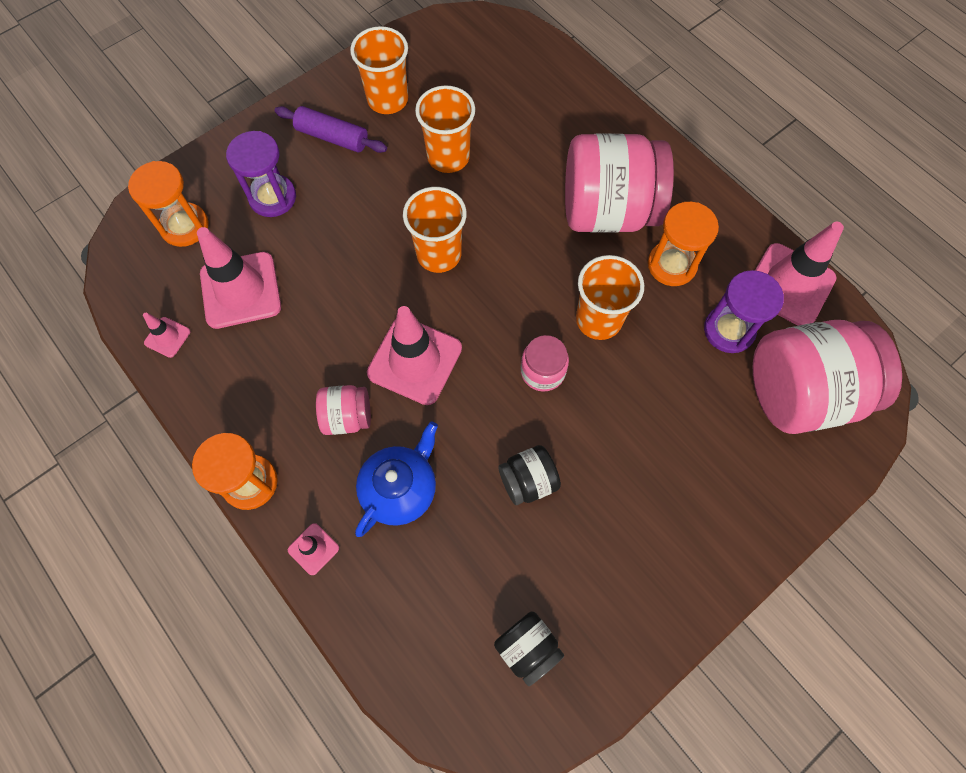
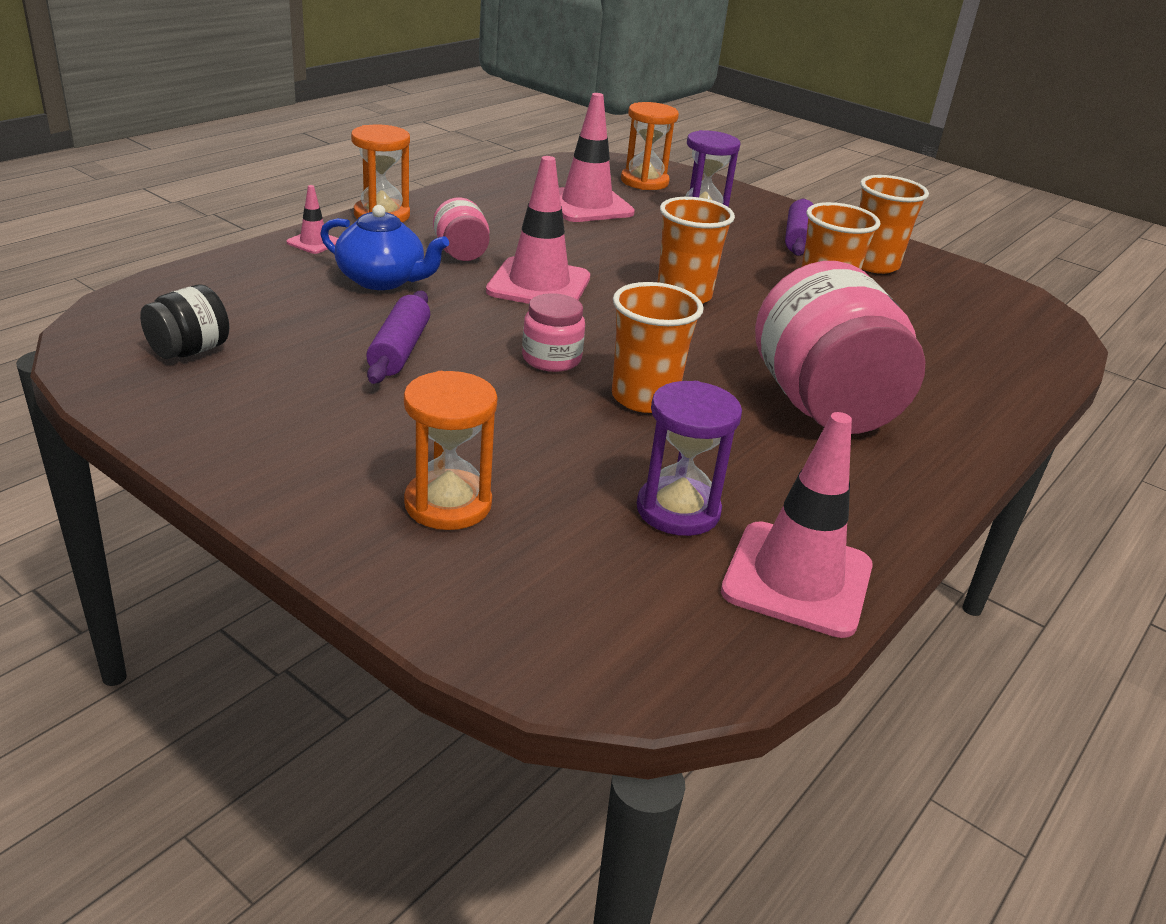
camera: 75 degrees right, 35 degrees down
pink traffic cone [143,313,190,358] -> none
black jar [498,445,561,505] -> purple rolling pin [366,291,430,384]
orange hourglass [648,202,719,286] -> orange hourglass moved to [404,371,498,530]
pink jar [753,320,902,434] -> none

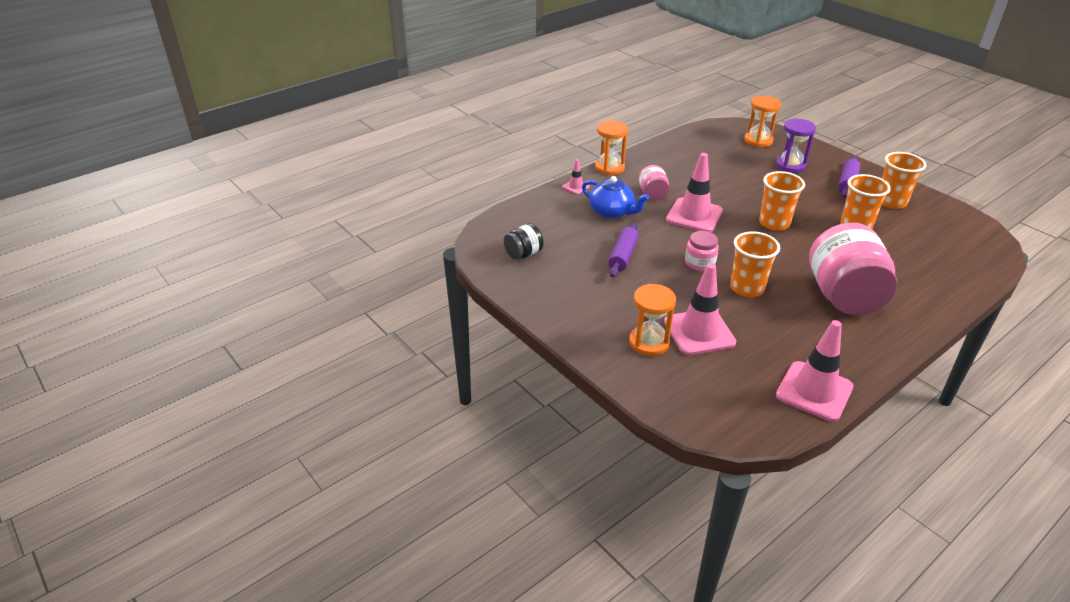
camera: 15 degrees right, 5 degrees up
pink traffic cone [559,93,635,222] -> pink traffic cone moved to [664,263,736,355]
purple hourglass [637,381,742,536] -> none

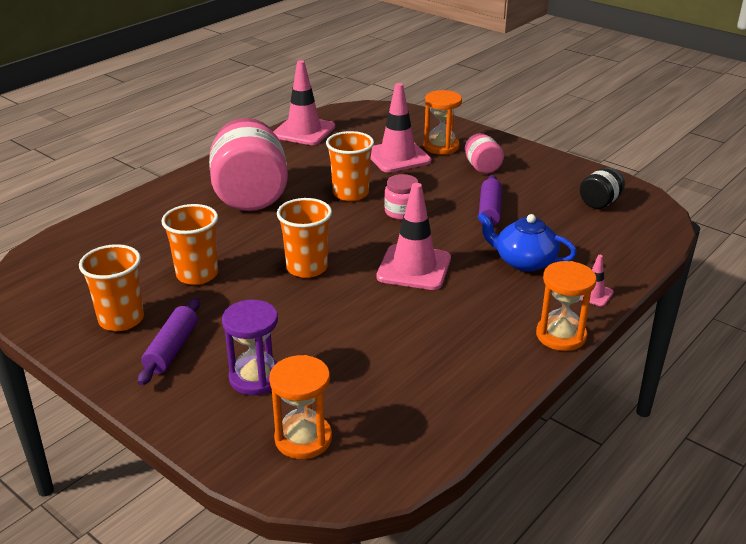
camera: 170 degrees right, 5 degrees down
pink jar [639,165,669,200] -> pink jar moved to [465,133,504,174]

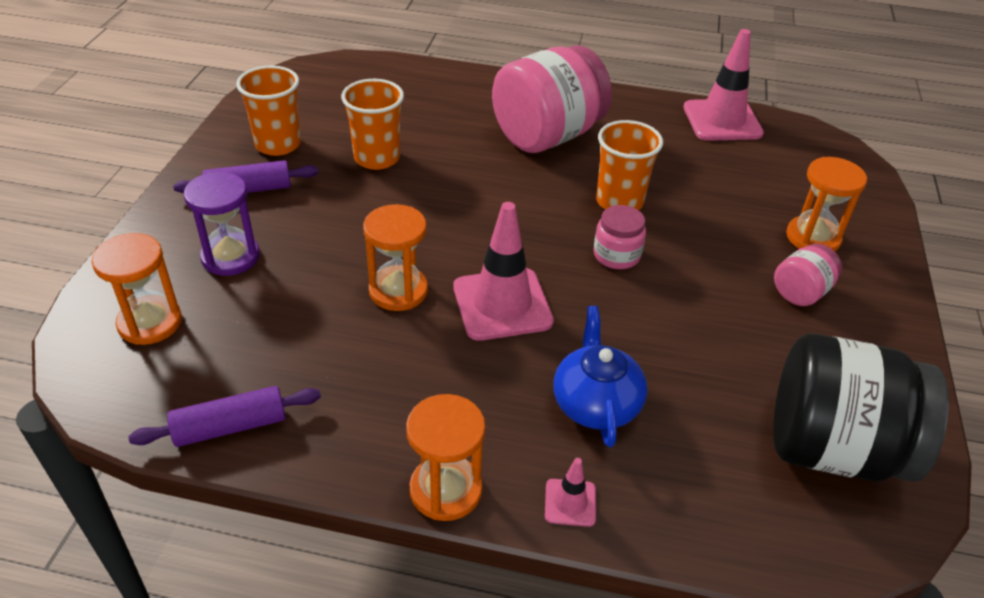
camera: 60 degrees right, 10 degrees up
orange cup [277,198,332,278] -> none
pink traffic cone [371,83,431,173] -> none
purple rolling pin [478,175,502,229] -> purple rolling pin moved to [128,386,321,447]
black jar [580,167,625,209] -> black jar [773,333,949,482], size x2.14
none -> orange hourglass [363,204,428,311]

